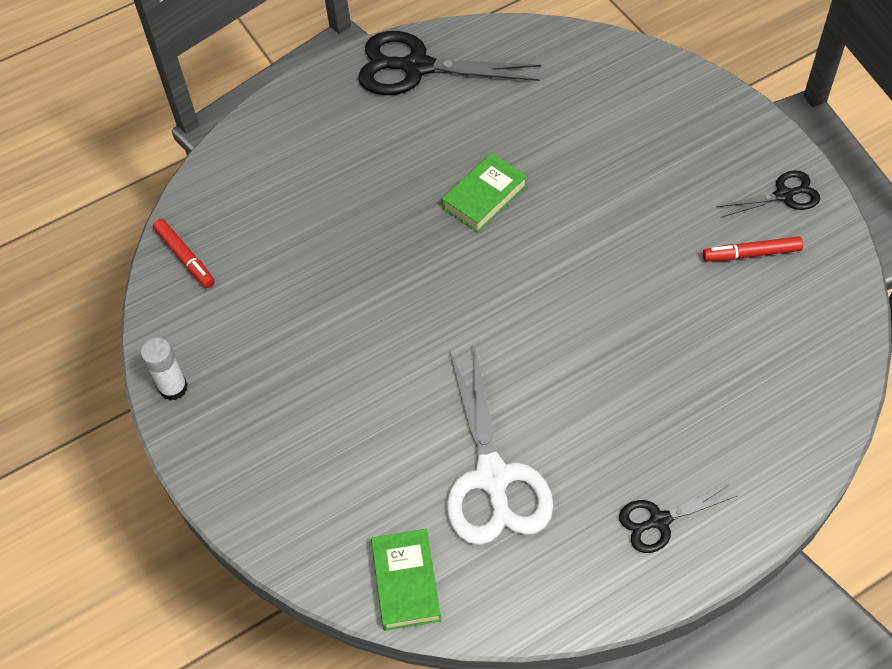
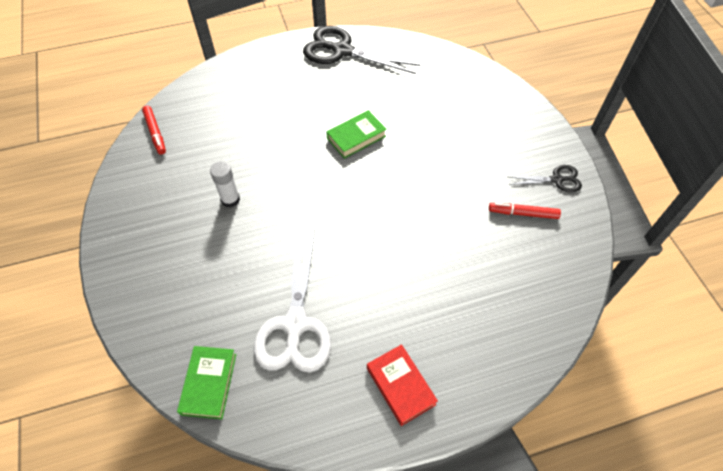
camera: 10 degrees right, 0 degrees up
white glue stick [141,338,188,401] -> white glue stick moved to [210,161,240,208]
black scissors [619,484,737,553] -> red book [367,344,438,426]

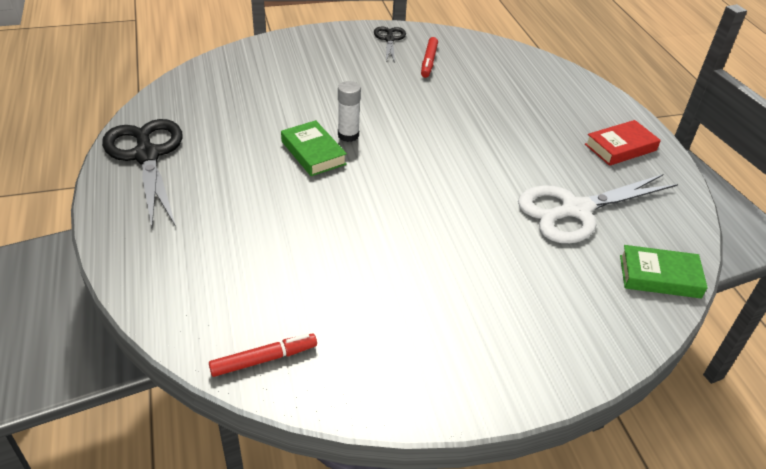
camera: 90 degrees left, 15 degrees down
white glue stick [210,161,240,208] -> white glue stick moved to [338,81,361,142]
white scissors [254,230,331,372] -> white scissors turned 150 degrees clockwise [518,174,678,243]
black scissors [303,26,420,74] -> black scissors turned 135 degrees clockwise [102,119,182,227]

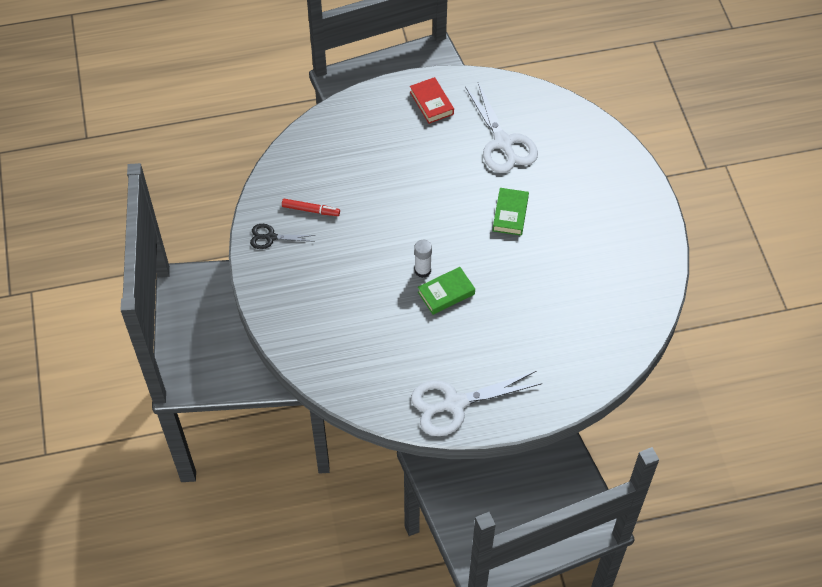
camera: 85 degrees left, 15 degrees up
black scissors [102,119,182,227] -> white scissors [411,371,542,436]
red marker [209,333,317,377] -> none
green book [620,245,708,299] -> green book moved to [493,188,529,236]

